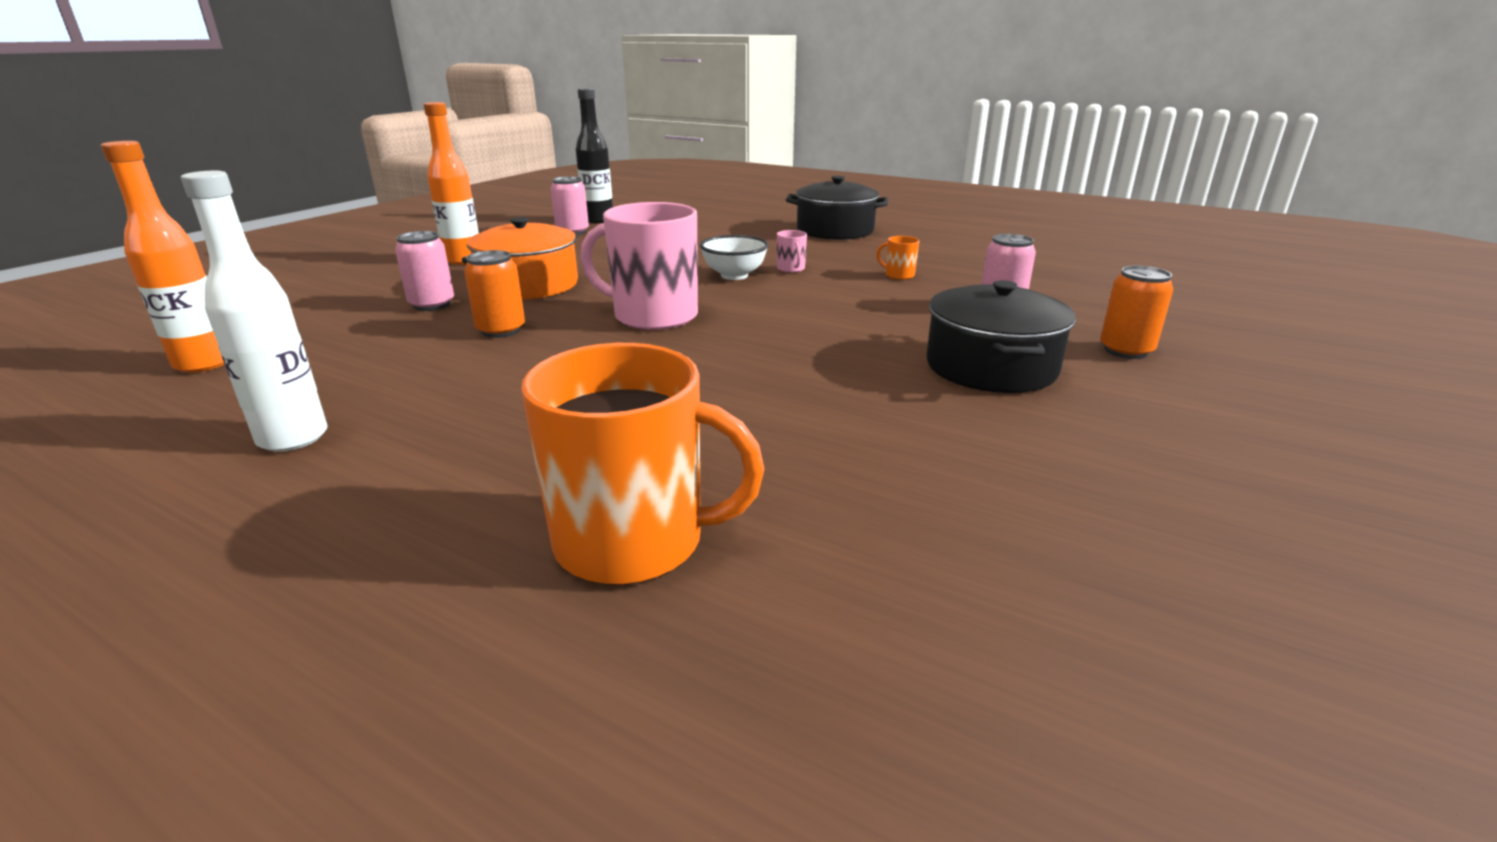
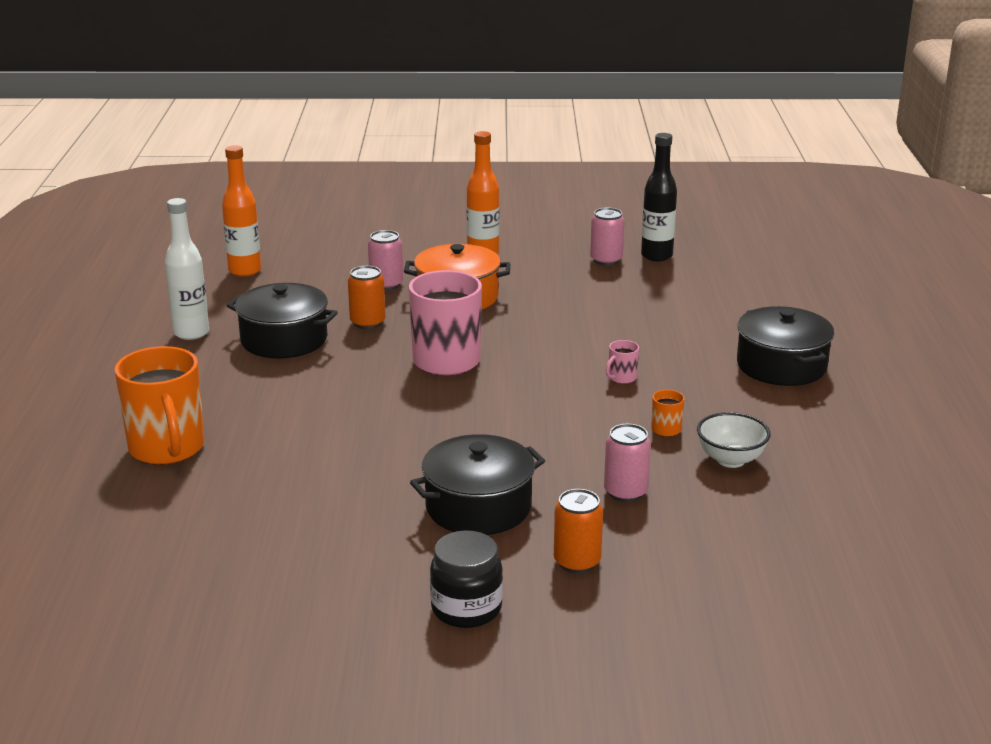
camera: 60 degrees right, 0 degrees up
white bowl [700,235,769,280] -> white bowl moved to [697,412,771,468]
none -> black pot [227,283,338,358]
none -> black jar [430,530,503,628]

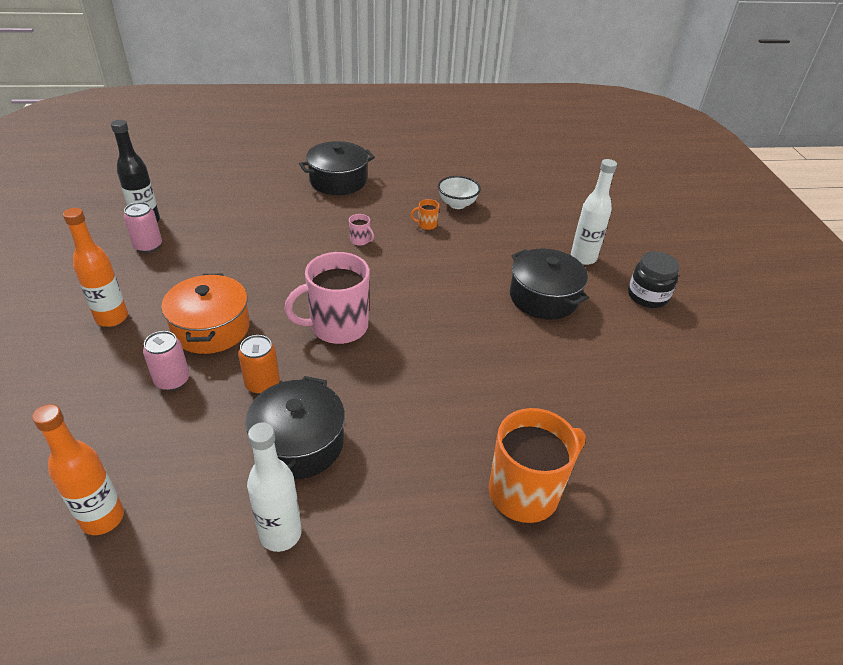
camera: 100 degrees left, 15 degrees up
orange can [554,489,603,573] -> white bottle [571,159,617,265]
pink can [604,424,651,502] -> none

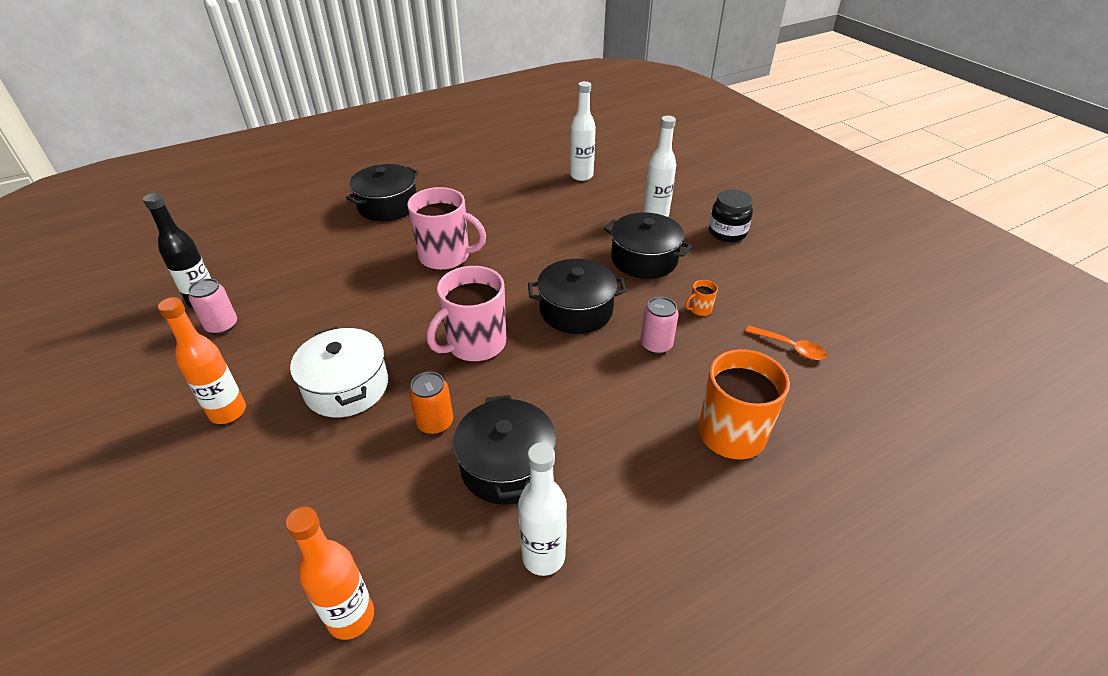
camera: 20 degrees left, 0 degrees up
pink can [143,331,190,391] -> pink can moved to [640,297,679,354]
orange pot [161,274,250,354] -> white pot [290,327,388,417]
pink mug [349,214,374,246] -> pink mug [407,187,486,270], size x2.45
orange mug [410,199,439,230] -> orange mug moved to [685,280,718,316]
white bowl [438,176,481,209] -> none
none -> black pot [528,259,627,334]
none -> white bottle [570,81,596,181]
none -> orange spoon [745,325,827,360]

